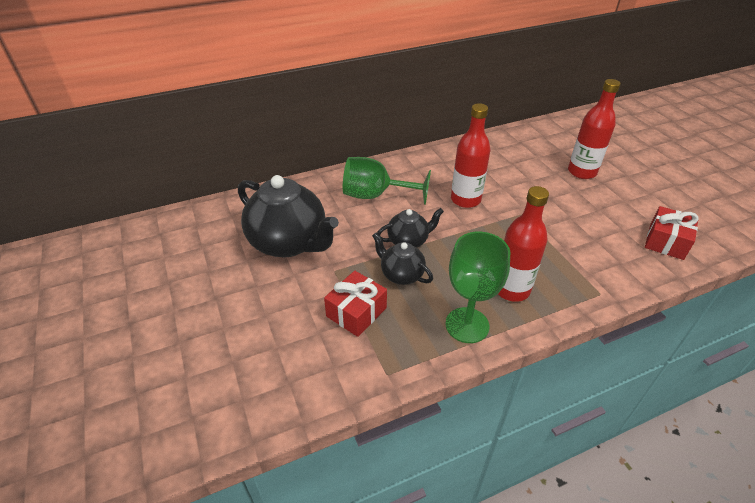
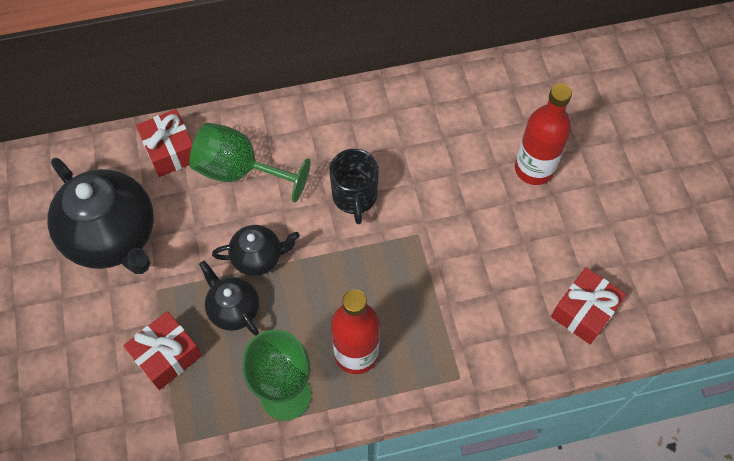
camera: 10 degrees right, 20 degrees up
red bottle [451,103,490,208] -> black mug [329,149,379,224]
none -> red gift [136,109,193,177]

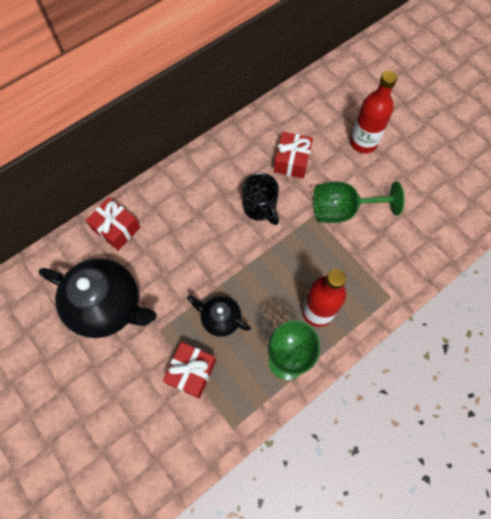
camera: 25 degrees left, 5 degrees up
green goblet [189,123,311,203] -> green goblet moved to [313,182,405,223]
black teapot [212,225,300,276] -> none
red gift [551,267,626,344] -> red gift moved to [274,132,313,178]

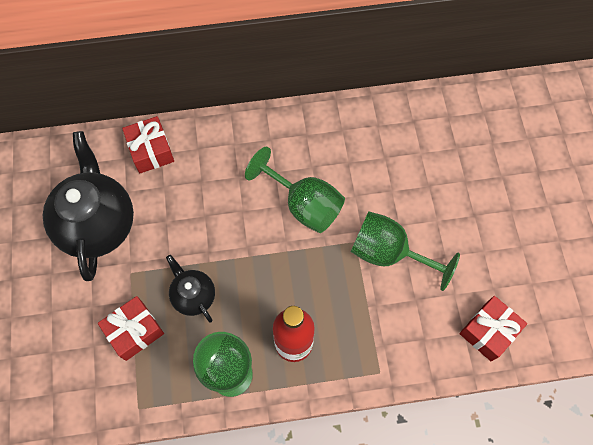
camera: 30 degrees right, 0 degrees up
black teapot [39,258,157,338] -> black teapot turned 150 degrees counterclockwise [43,131,134,281]
black mug [242,173,279,225] -> green goblet [245,147,345,233]
red gift [274,132,313,178] -> red gift moved to [459,296,527,362]
red bottle [350,71,397,153] -> none

